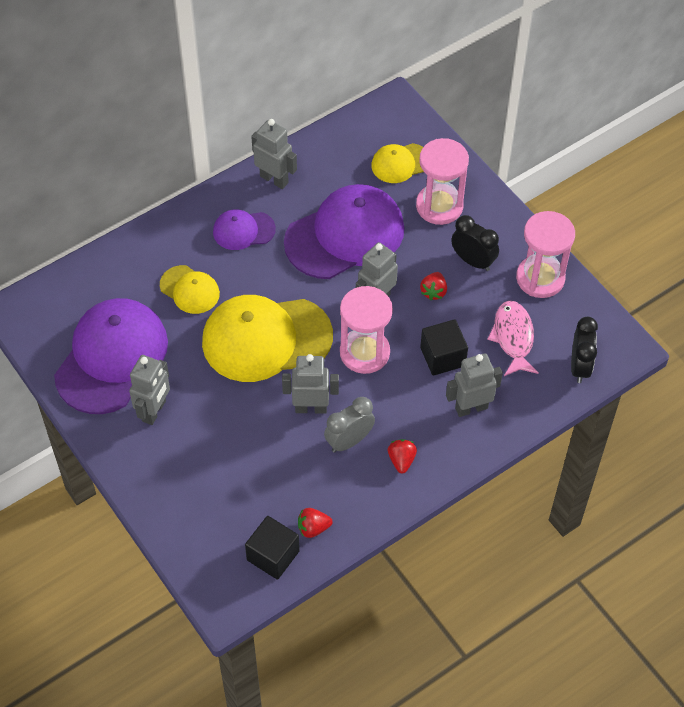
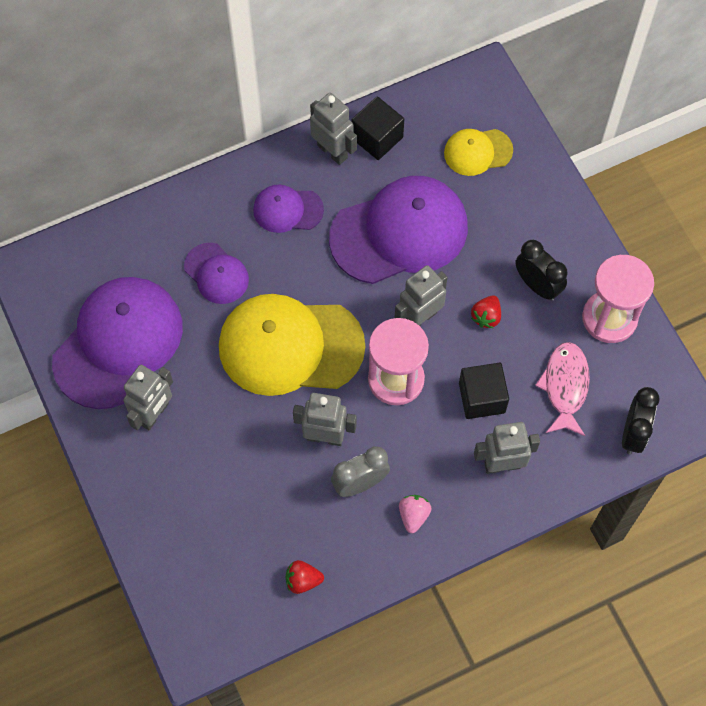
camera: 10 degrees right, 10 degrees up
yellow cap [160,265,220,314] -> purple cap [184,243,249,304]
black cube [245,516,300,580] -> black cube moved to [351,96,404,160]
red strawberry [388,439,417,473] -> pink strawberry [399,495,431,533]
pink hourglass [416,138,469,225] -> none

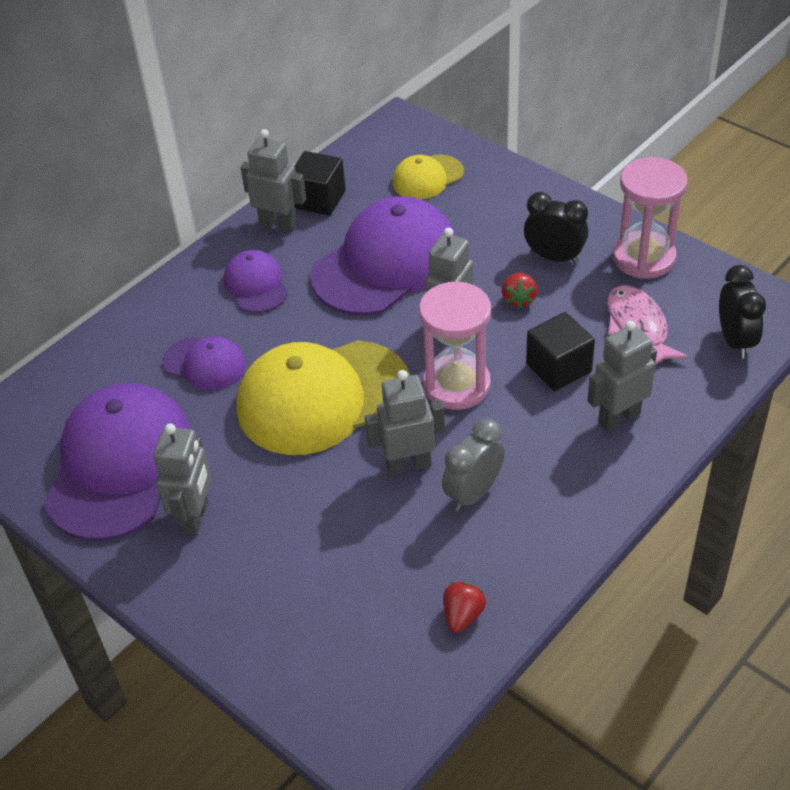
camera: 20 degrees left, 20 degrees down
purple cap [253,184,324,233] -> purple cap turned 90 degrees clockwise [224,250,288,313]
red strawberry [286,560,324,594] -> red strawberry turned 135 degrees clockwise [443,582,486,633]
pink strawberry [399,495,431,533] -> none

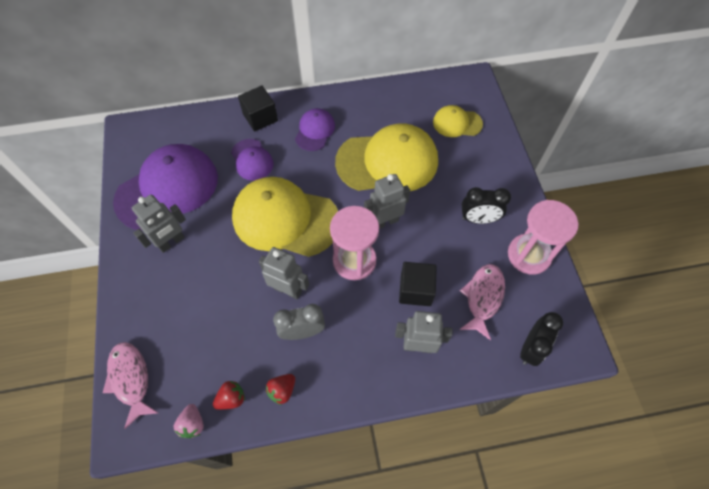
camera: 35 degrees right, 15 degrees up
grey robot [241,129,306,232] -> none
black cube [294,151,346,216] -> black cube moved to [238,86,278,131]
purple cap [310,196,456,316] -> yellow cap [335,123,438,191]
red strawberry [502,272,538,309] -> red strawberry moved to [266,374,295,405]
black clock [524,192,588,264] -> black clock turned 120 degrees clockwise [462,187,511,224]
none -> pink fish [103,342,158,429]
none -> pink strawberry [174,404,204,438]

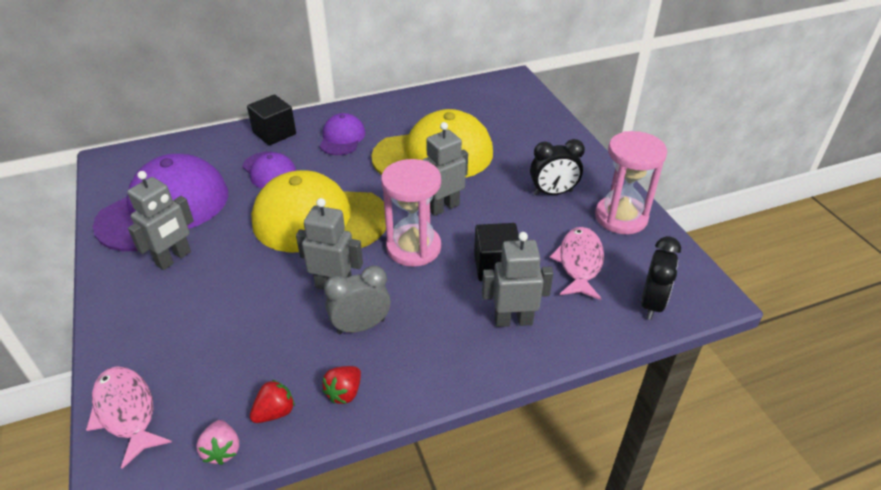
camera: 10 degrees left, 20 degrees down
yellow cap [433,105,483,137] -> none

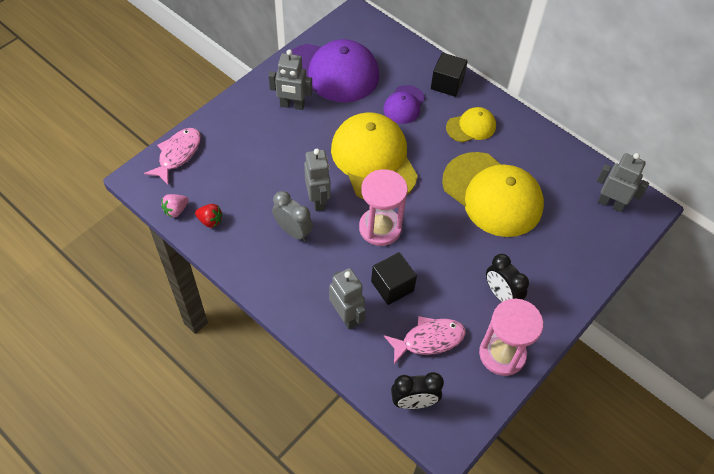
camera: 60 degrees right, 15 degrees up
purple cap [320,113,365,155] -> yellow cap [446,107,496,143]
red strawberry [322,366,361,404] -> none
grey robot [423,122,468,216] -> grey robot moved to [597,153,649,212]

